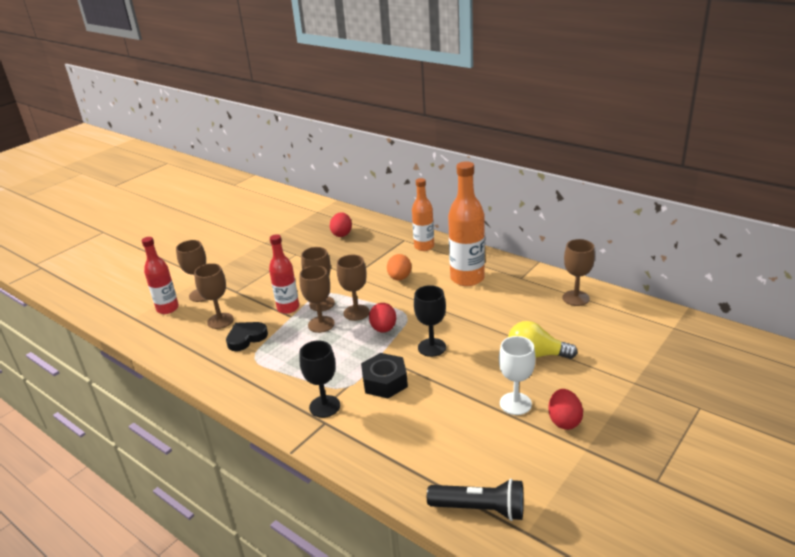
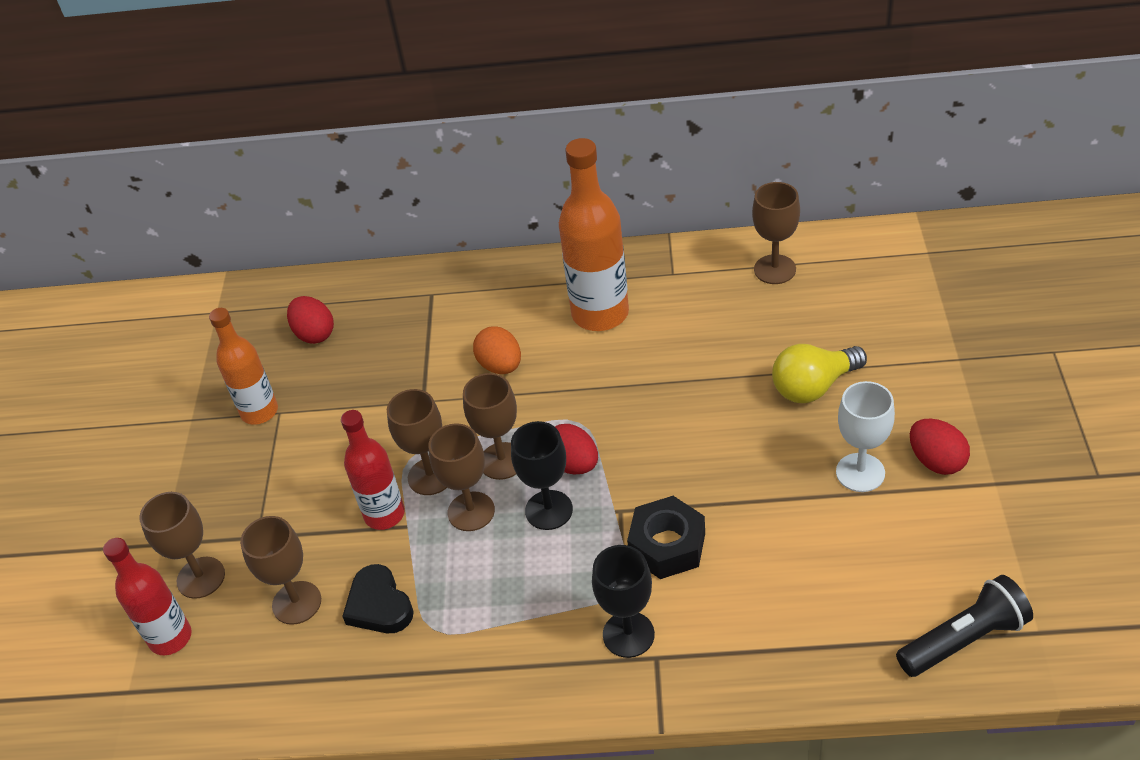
camera: 35 degrees left, 15 degrees up
black heart [226,322,268,351] -> black heart turned 45 degrees counterclockwise [342,564,414,633]
orange bottle [412,178,434,251] -> orange bottle moved to [209,308,278,425]
black goblet [414,285,446,357] -> black goblet moved to [511,421,573,530]

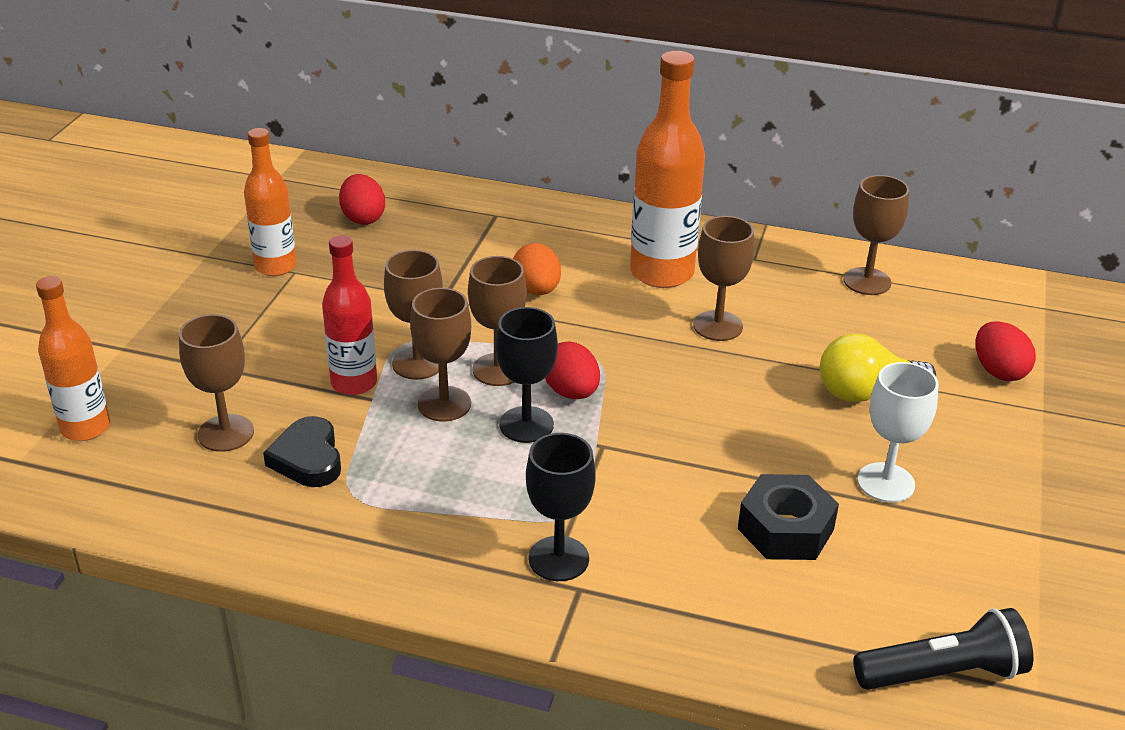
camera: 10 degrees right, 10 degrees down
red bottle [103,538,192,655] -> orange bottle [36,276,110,441]
brown goblet [139,492,225,599] -> brown goblet moved to [693,216,755,341]
black nut [627,496,705,579] -> black nut moved to [738,474,839,560]
red egg [910,419,970,475] -> red egg moved to [976,321,1036,381]

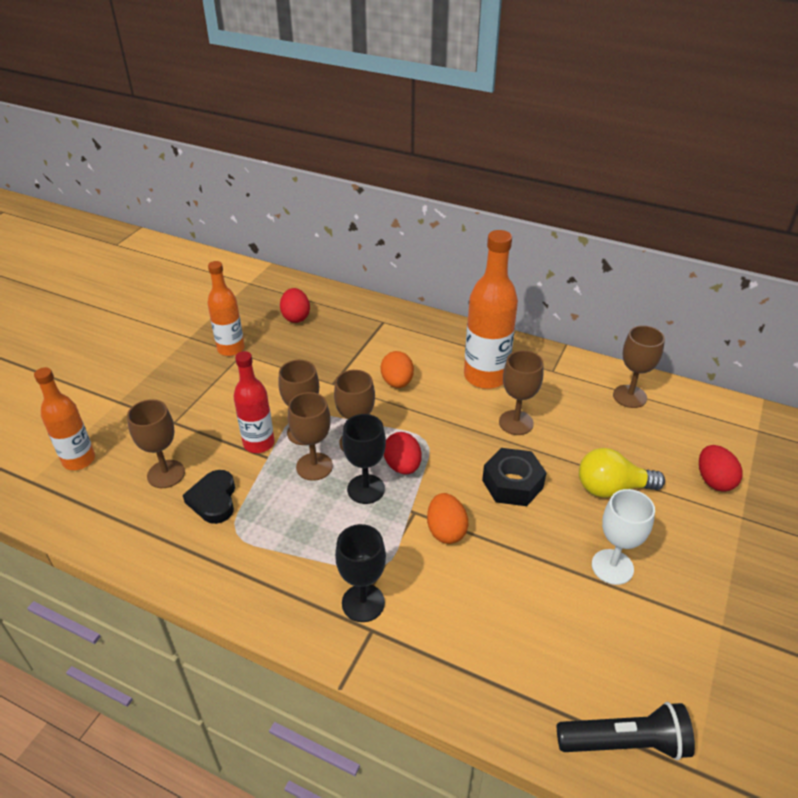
camera: 10 degrees right, 5 degrees up
black nut [738,474,839,560] -> black nut moved to [482,448,546,506]
none -> orange egg [427,493,468,544]

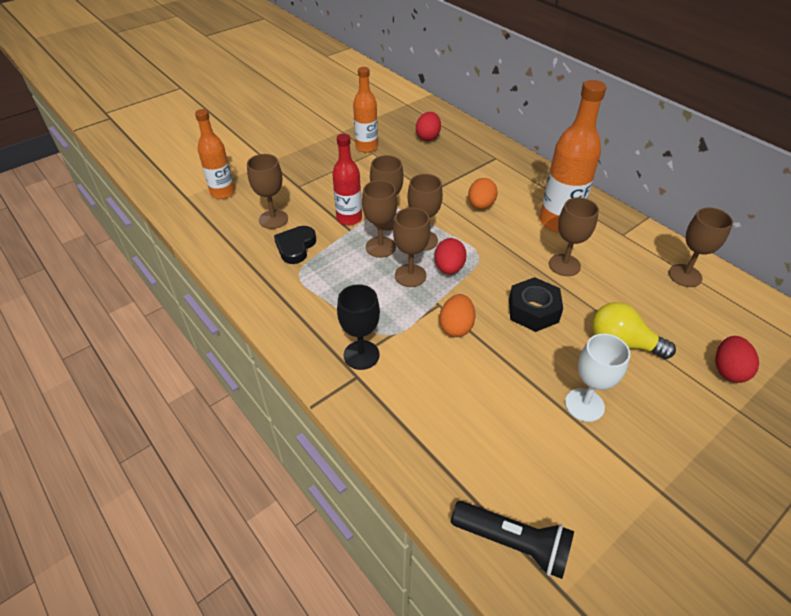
camera: 25 degrees right, 5 degrees up
black goblet [342,414,386,504] -> brown goblet [393,207,431,287]

